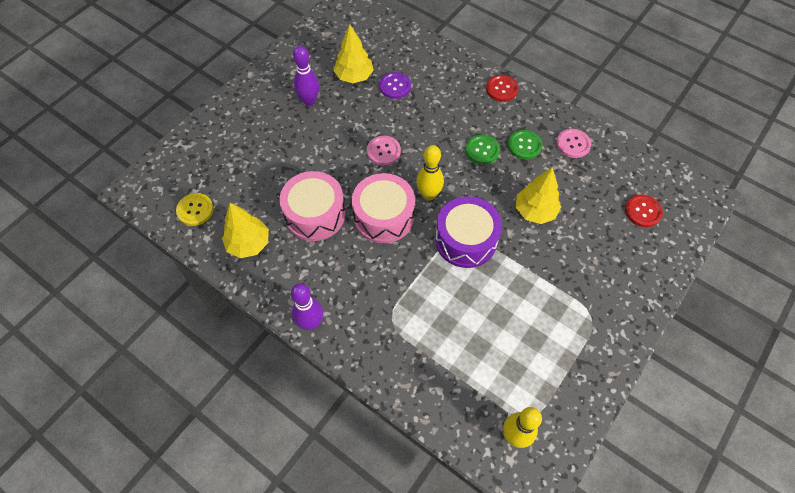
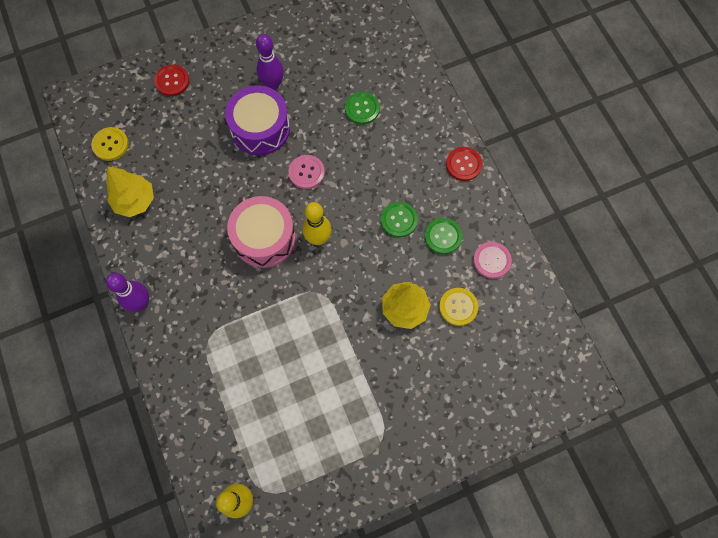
camera: 30 degrees right, 10 degrees up
pink drum [280,171,345,241] -> none
yellow tree [334,24,374,83] -> none
purple button [379,72,411,99] -> green button [345,92,380,125]
purple drum [435,196,502,268] -> purple drum moved to [225,86,290,155]
red button [625,194,663,227] -> red button moved to [154,64,190,96]
none -> yellow button [439,288,478,326]

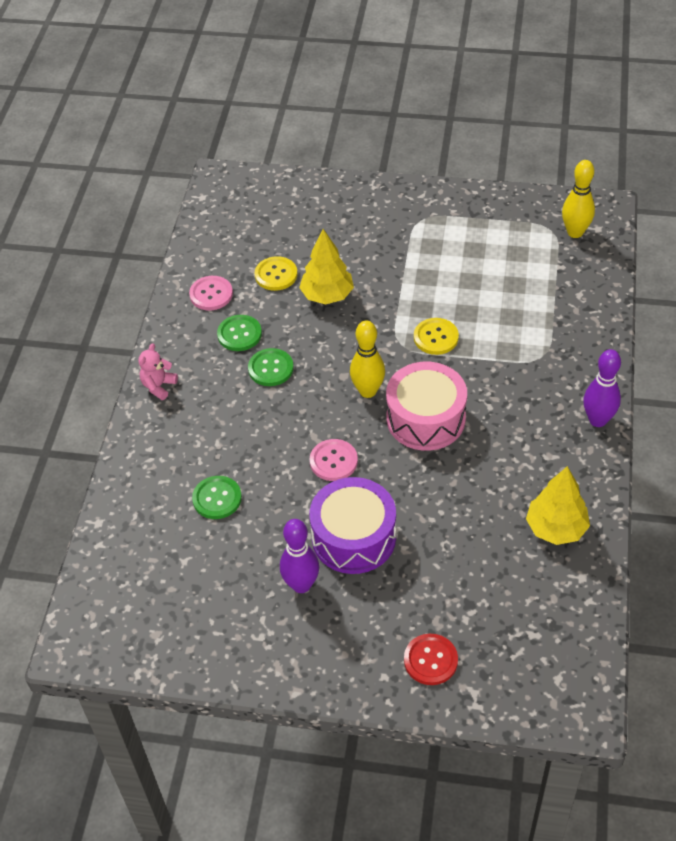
camera: 145 degrees left, 20 degrees down
yellow button [92,127,129,161] -> yellow button moved to [414,318,459,355]
red button [446,147,483,181] -> pink teddy bear [139,343,178,400]

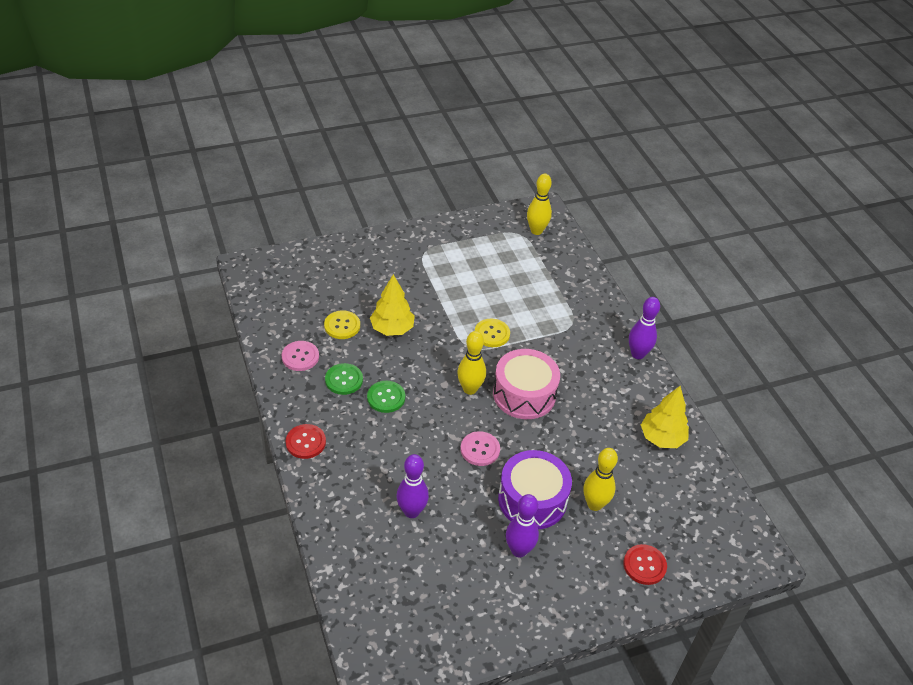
camera: 35 degrees left, 5 degrees down
pink teddy bear [139,343,178,400] -> red button [286,424,326,459]
green button [192,476,242,519] -> purple bowling pin [397,454,429,518]
none -> yellow bowling pin [583,448,618,511]

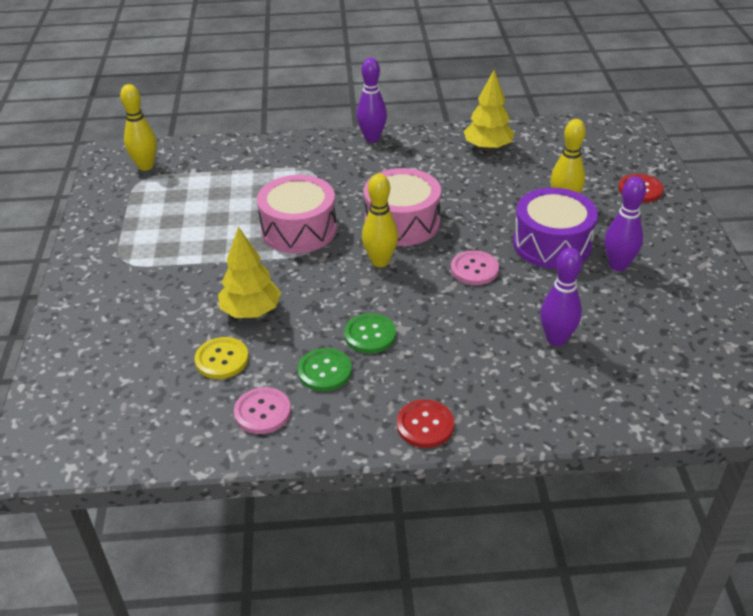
camera: 70 degrees left, 5 degrees down
yellow button [475,319,510,347] -> pink drum [257,175,337,253]

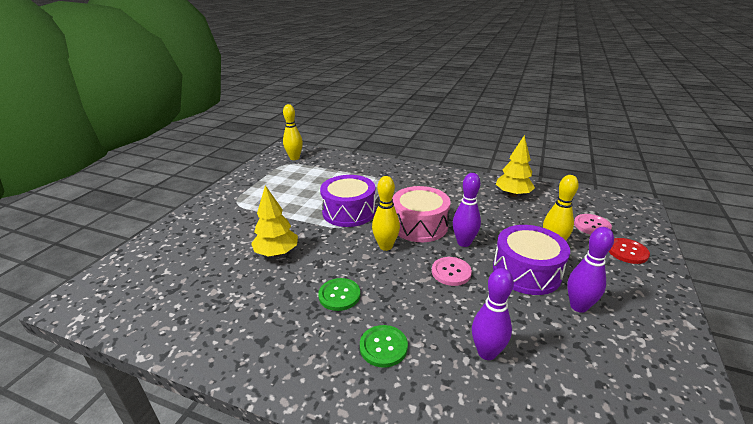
camera: 25 degrees right, 10 degrees down
yellow button [194,337,249,379] -> none
pink button [234,387,291,434] -> pink button moved to [574,214,612,235]
pink drum [257,175,337,253] -> purple drum [320,175,376,227]
green button [298,348,352,391] -> green button moved to [360,325,408,368]
purple bowling pin [357,58,387,143] -> purple bowling pin moved to [453,173,481,247]
red button [397,400,454,448] -> none

